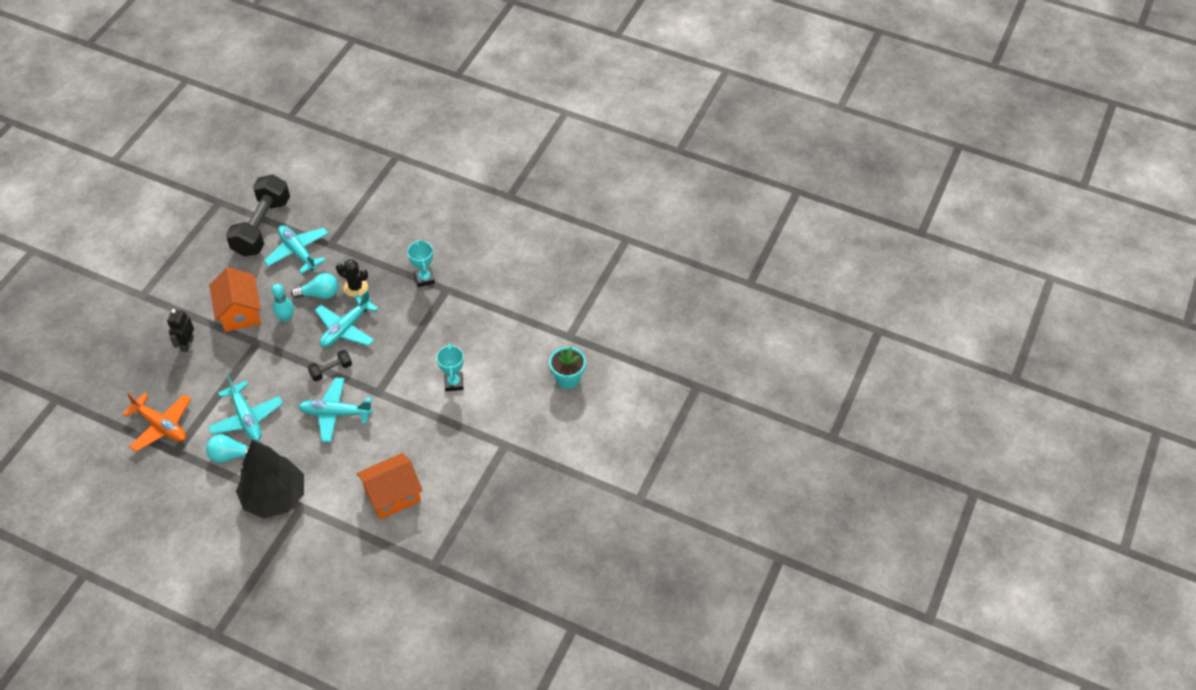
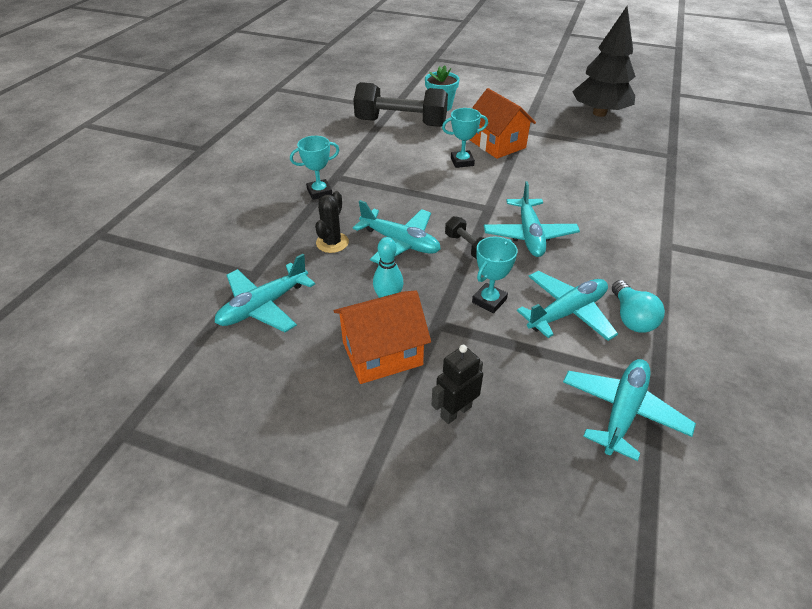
camera: 95 degrees left, 10 degrees down
orange plane [123,393,191,452] -> turquoise plane [563,359,696,461]
black robot [167,309,194,352] -> black robot turned 135 degrees clockwise [431,345,483,424]
black dumbbell [226,174,290,257] -> black dumbbell moved to [353,82,448,127]
black tree [236,440,304,518] -> black tree moved to [572,6,635,117]
turquoise light bulb [291,273,338,299] -> none
orange house [357,453,423,520] -> orange house moved to [470,88,536,159]
none -> turquoise trophy [472,237,518,313]

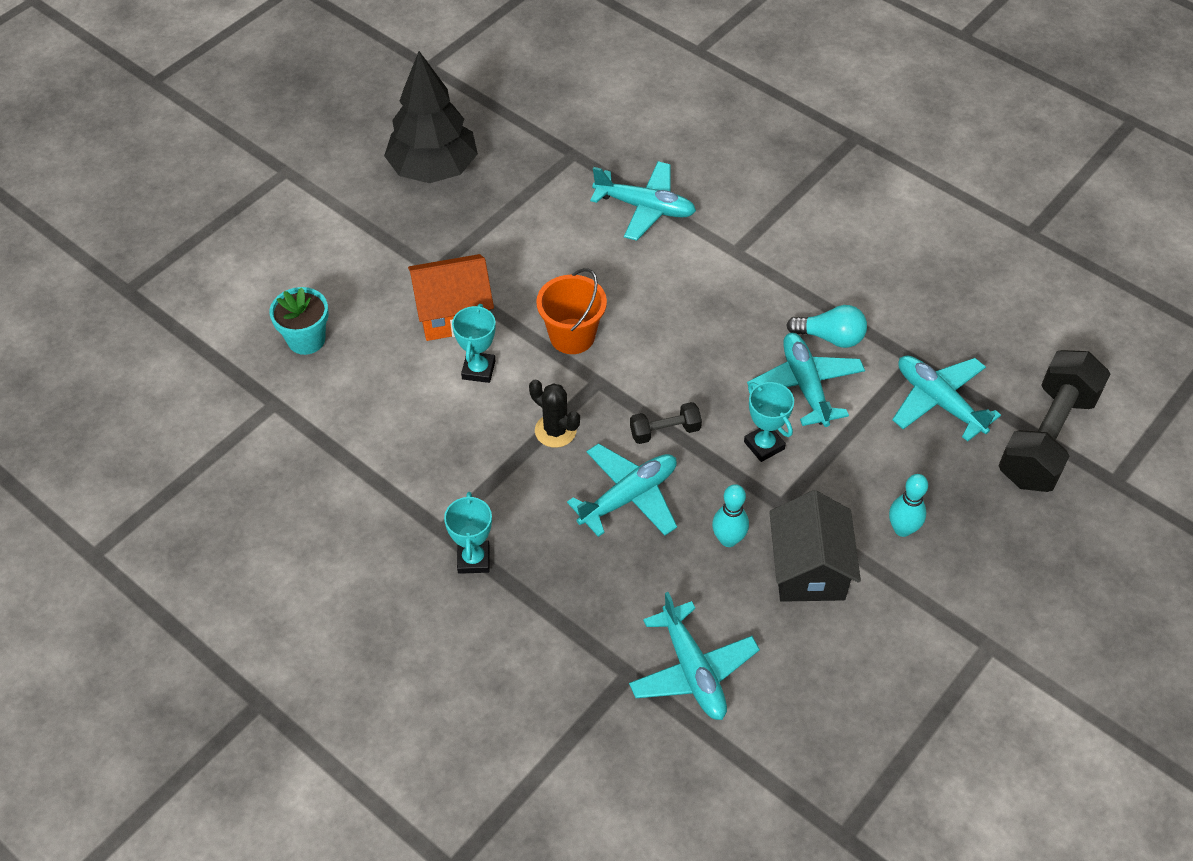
camera: 70 degrees left, 10 degrees up
black cactus [315,191,349,253] -> black cactus moved to [529,379,580,448]
orange house [334,290,431,384] -> black house [769,490,861,602]
black dumbbell [353,82,448,127] -> black dumbbell moved to [999,350,1110,492]
black robot [431,345,483,424] -> turquoise bowling pin [889,474,928,537]
turquoise plane [484,181,580,257] -> turquoise plane moved to [590,161,696,241]
none -> orange bucket [536,268,607,354]

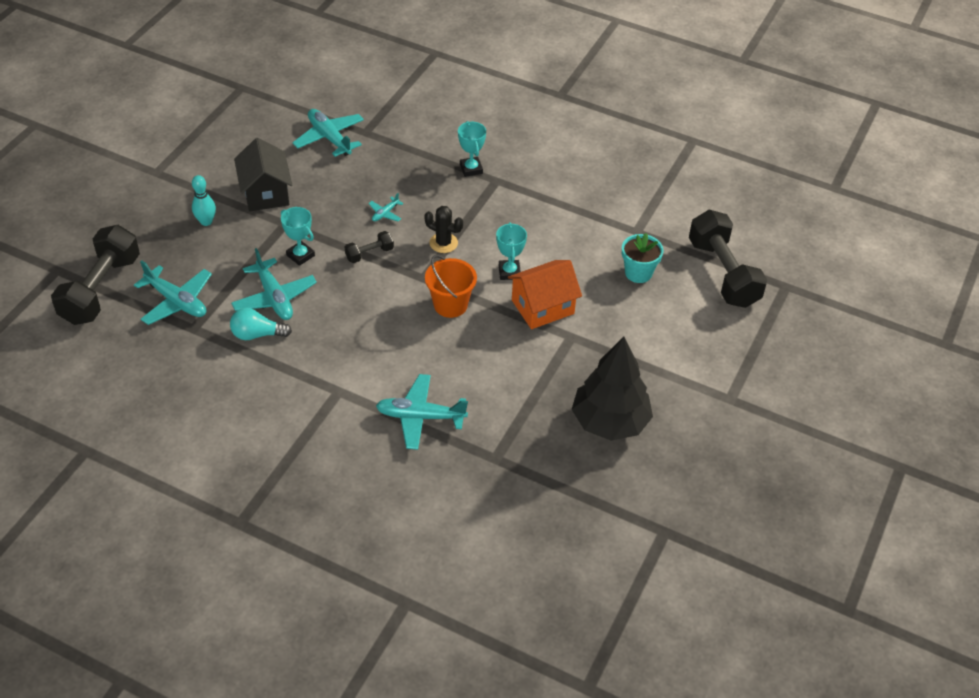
camera: 165 degrees right, 5 degrees down
turquoise plane [567,443,677,537] -> turquoise plane [368,193,404,221], size x0.49
turquoise bowling pin [712,484,749,547] -> none
none -> black dumbbell [689,210,767,308]

